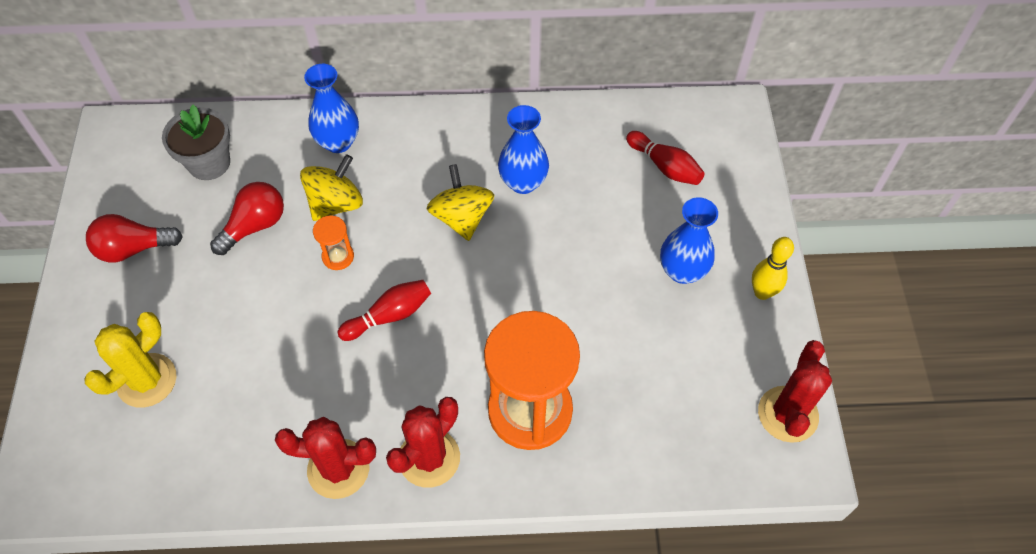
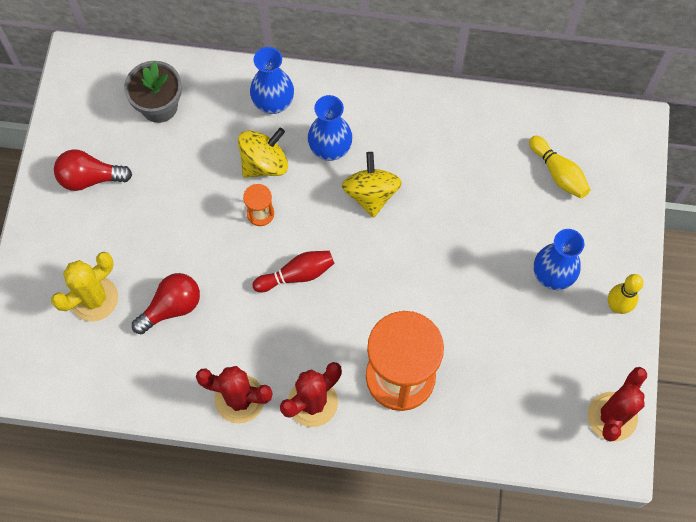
camera: 10 degrees right, 10 degrees up
red light bulb [210,182,284,255] -> red light bulb moved to [132,273,200,334]
blue vase [498,105,549,194] -> blue vase moved to [308,95,352,161]
red bowling pin [626,131,705,185] -> yellow bowling pin [529,136,591,198]

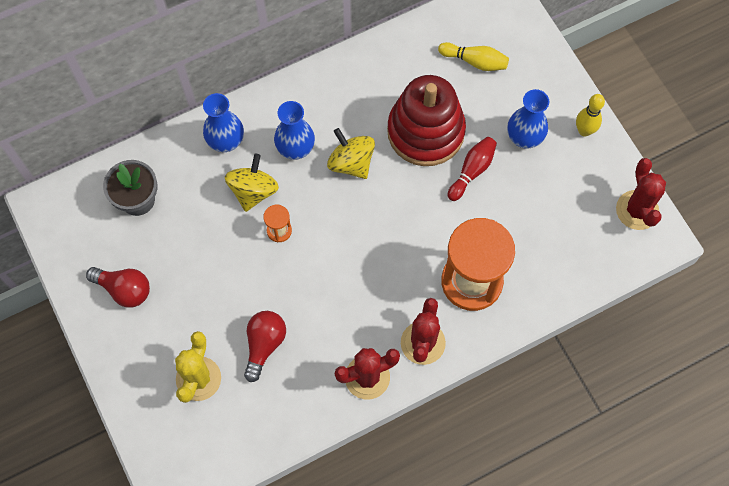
camera: 35 degrees left, 0 degrees up
red light bulb [54,149,132,191] -> red light bulb turned 120 degrees counterclockwise [86,267,150,308]
red bowling pin [252,251,335,292] -> red bowling pin moved to [448,137,497,201]
none -> red stacking toy [387,75,466,166]

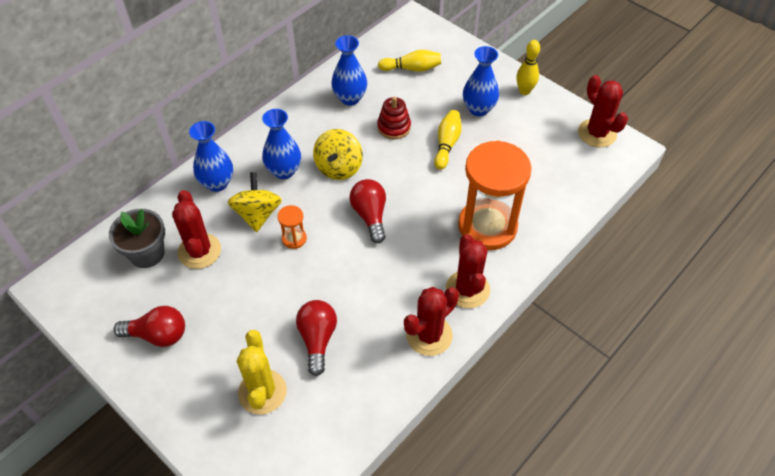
camera: 20 degrees left, 15 degrees down
yellow spinning top [327,128,375,179] -> yellow spinning top turned 105 degrees counterclockwise [313,129,363,180]
red stacking toy [387,75,466,166] -> red stacking toy [377,97,411,140], size x0.47
red bowling pin [448,137,497,201] -> yellow bowling pin [434,110,462,170]
none -> red cactus [172,190,221,269]
none -> blue vase [331,35,367,105]
none -> red light bulb [349,179,386,243]

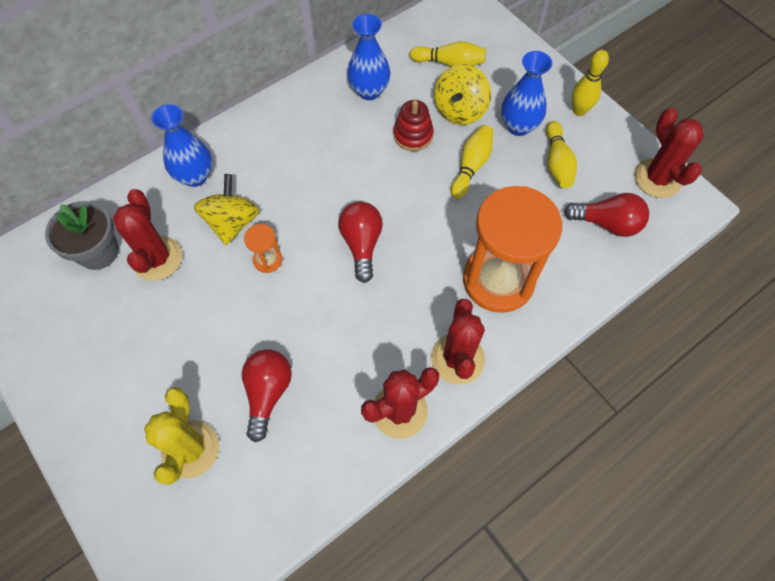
camera: 10 degrees right, 10 degrees up
red light bulb [113,306,185,347] -> red light bulb moved to [564,193,649,237]
blue vase [262,109,301,179] -> none
yellow spinning top [313,129,363,180] -> yellow spinning top moved to [434,64,491,125]
none -> yellow bowling pin [546,121,577,188]

